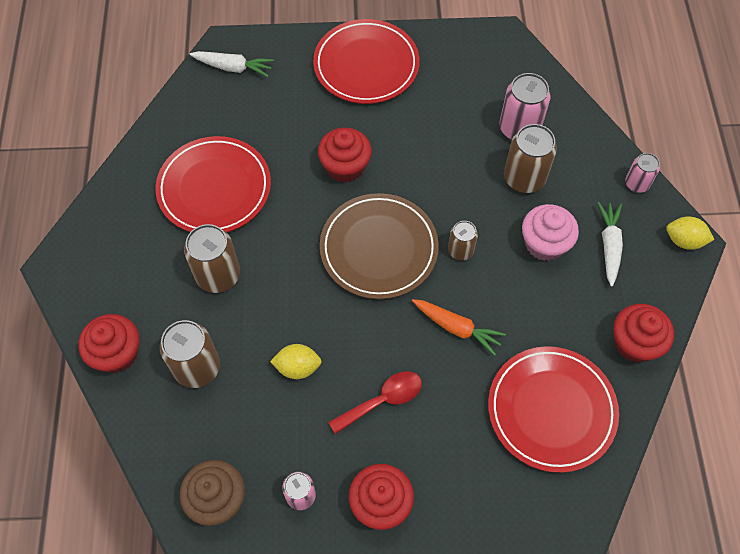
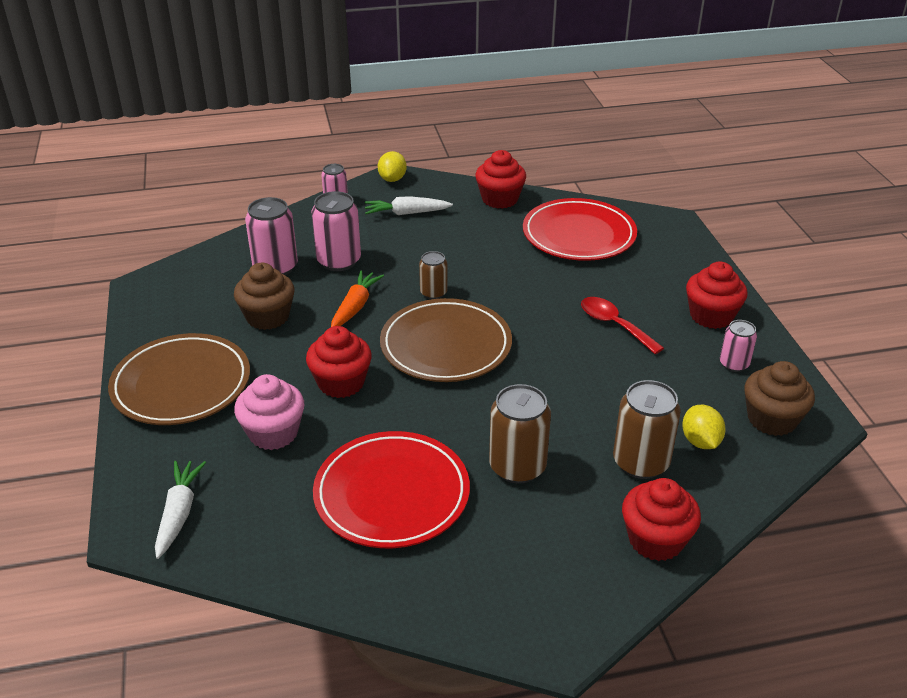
camera: 100 degrees left, 25 degrees down
yellow lemon [270,344,322,379] -> yellow lemon moved to [682,405,726,449]
red plate [313,19,419,104] -> brown plate [108,333,250,425]
orange carrot [412,299,506,356] -> orange carrot moved to [331,270,384,327]
brown can [504,124,557,193] -> pink can [311,191,361,271]
pink cupcake [522,204,579,261] -> pink cupcake moved to [234,374,304,450]
none -> brown cupcake [234,263,294,330]

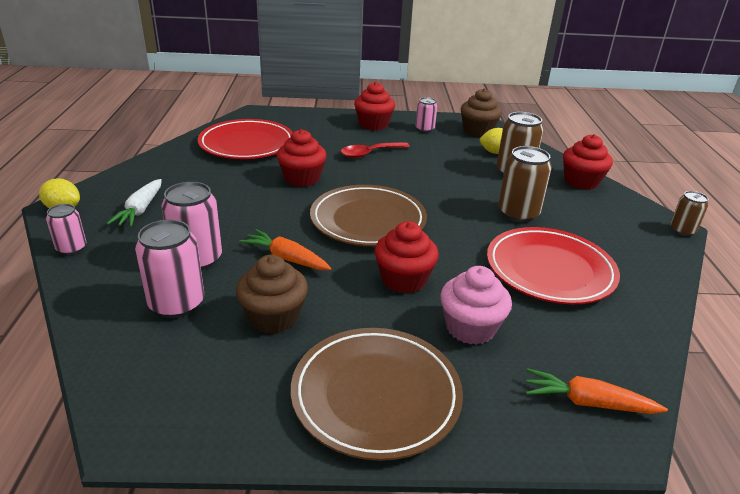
camera: 80 degrees left, 5 degrees down
white carrot [155,461,206,559] -> orange carrot [526,368,668,414]
brown can [419,251,448,299] -> brown can moved to [670,191,708,236]
red cupcake [475,150,526,209] -> red cupcake moved to [277,129,327,187]

